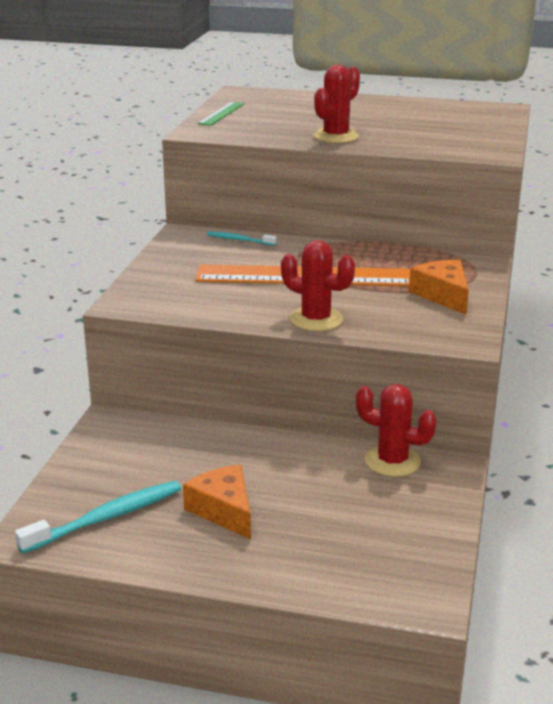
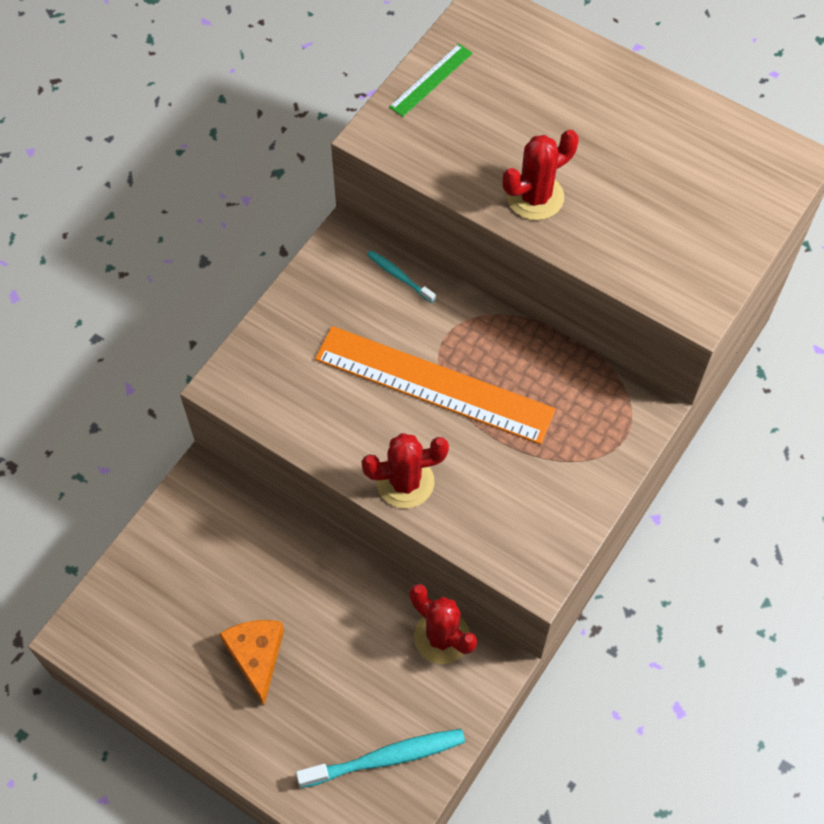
camera: 20 degrees right, 35 degrees up
turquoise toothbrush [15,481,181,553] -> turquoise toothbrush moved to [296,729,465,788]
red cactus [281,240,355,331] -> red cactus turned 60 degrees counterclockwise [362,433,449,508]
orange cheese [409,260,469,315] -> none

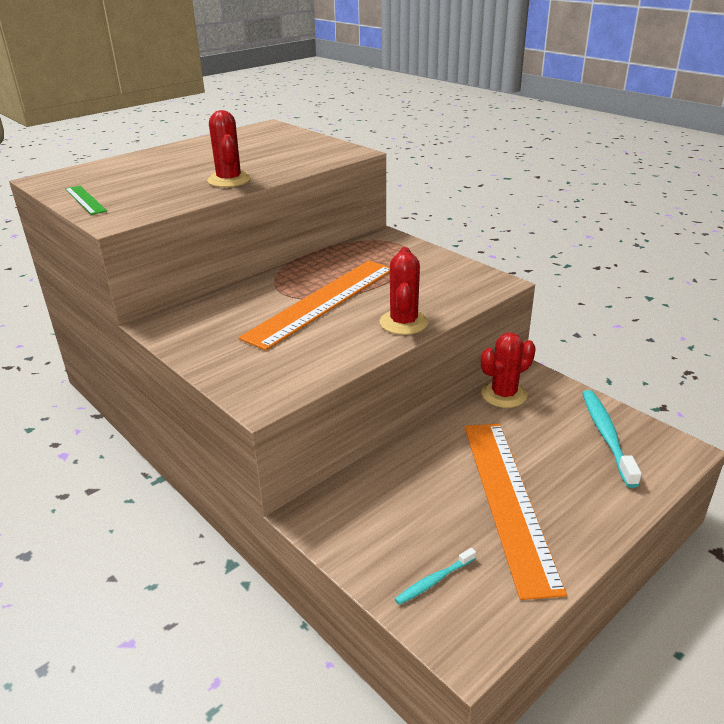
camera: 75 degrees left, 30 degrees down
orange cheese [219,620,284,705] -> orange ruler [464,424,567,600]
turquoise toothbrush [367,250,436,303] -> turquoise toothbrush moved to [395,548,476,605]

